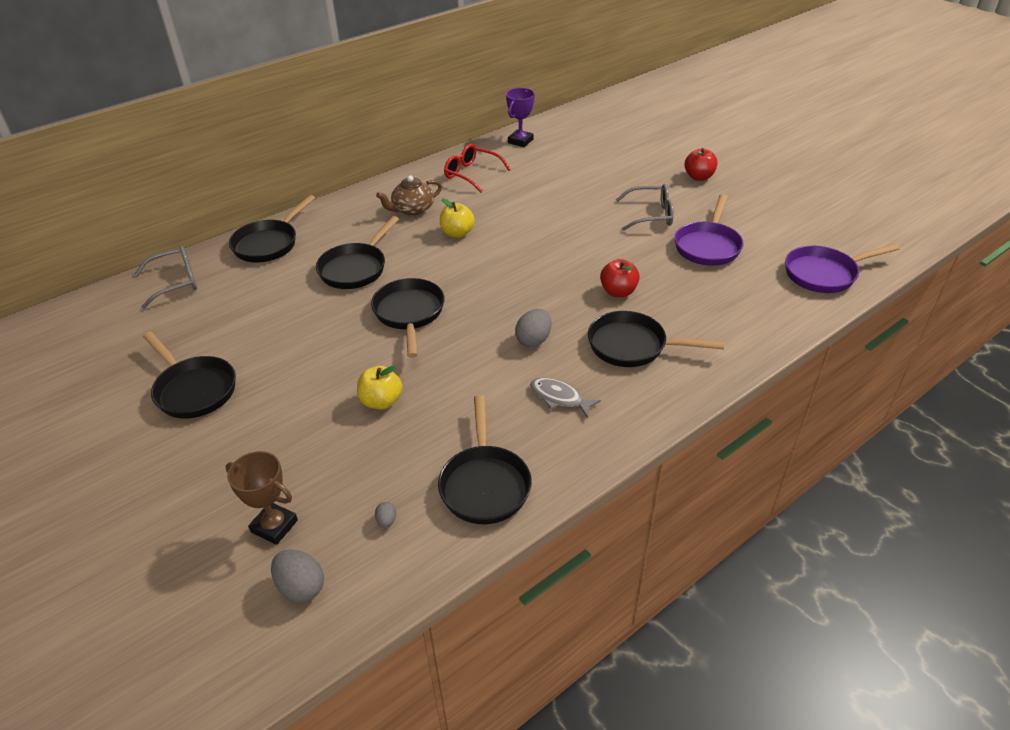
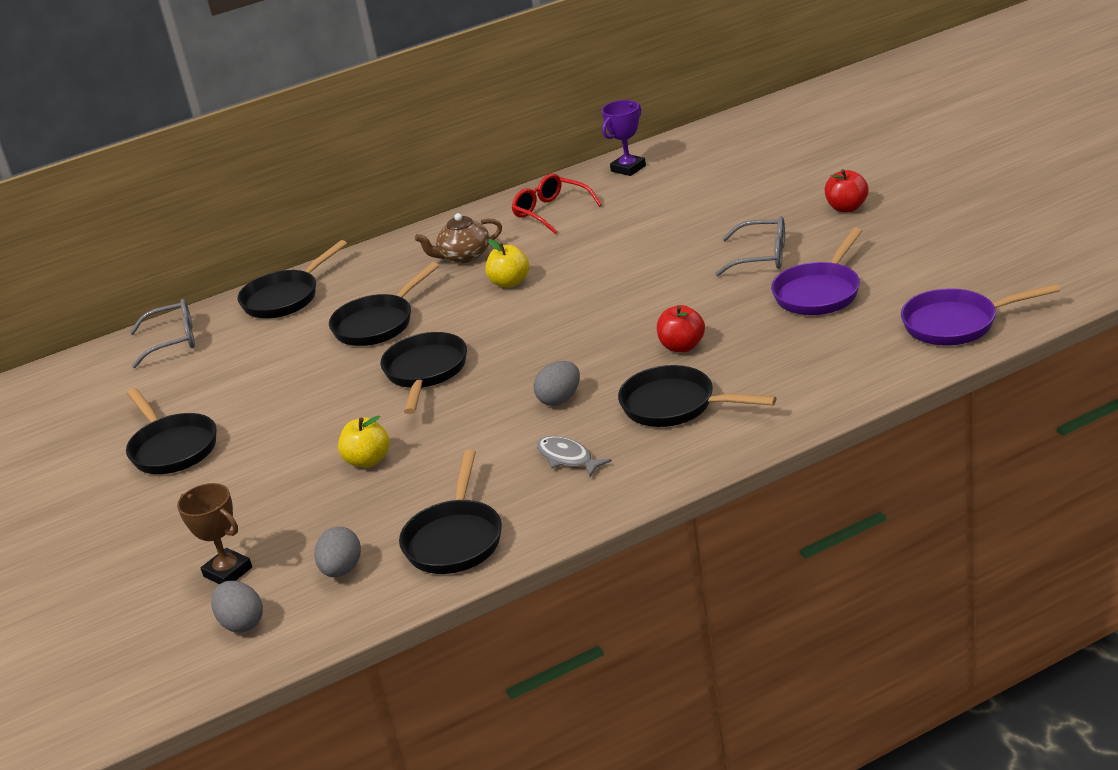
camera: 15 degrees right, 10 degrees down
grey egg [375,502,396,528] -> grey egg [314,527,361,577], size x1.96

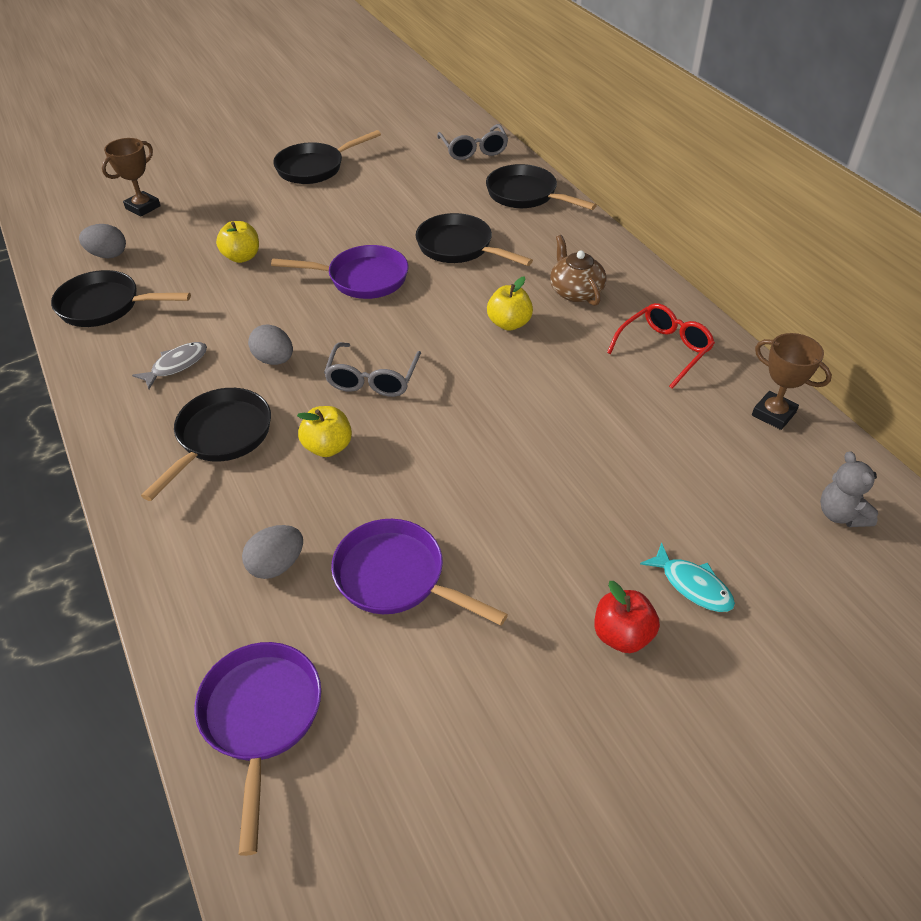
camera: 85 degrees right, 15 degrees up
grey egg [211,581,263,633] -> grey egg moved to [242,525,303,579]
black pan [380,332,467,414] -> purple pan [271,245,408,299]
purple trophy [602,100,646,176] -> brown trophy [752,333,832,430]
red apple [657,305,705,352] -> yellow apple [297,406,352,457]
grey glasses [715,216,785,276] -> grey glasses moved to [324,342,421,397]
none -> turquoise fish [640,542,735,612]
none -> grey teddy bear [820,451,878,527]

